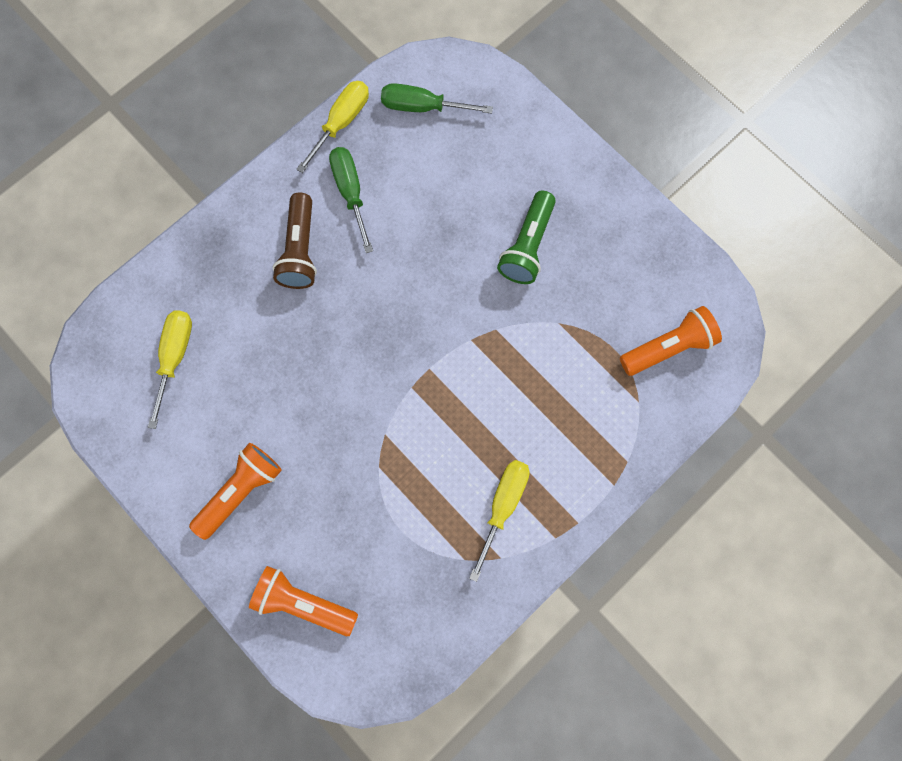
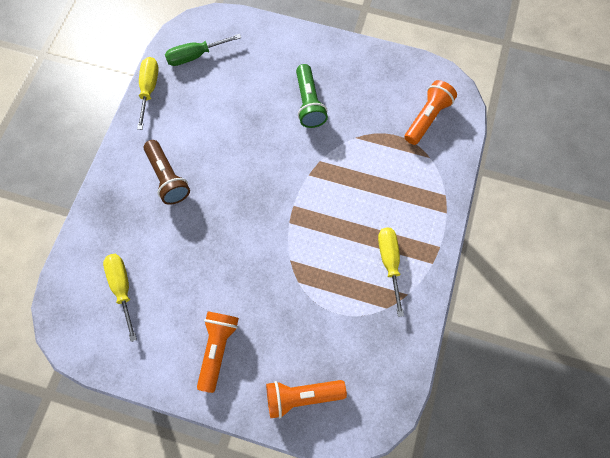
camera: 30 degrees left, 5 degrees down
green screwdriver [329,147,373,253] -> none

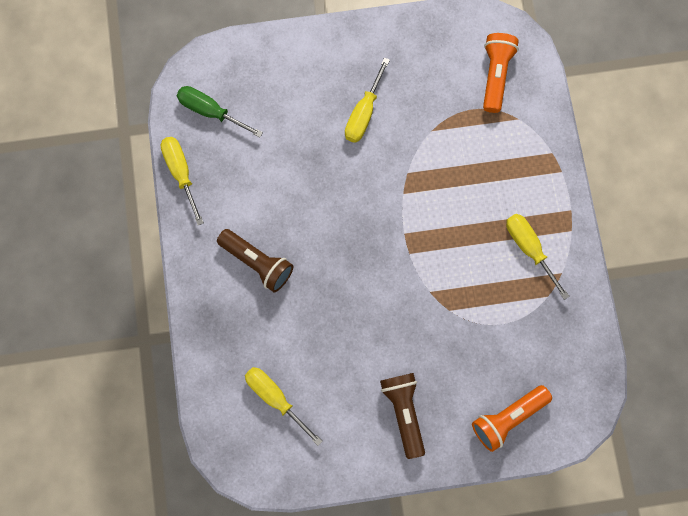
camera: 25 degrees left, 5 degrees up
green screwdriver [165,34,241,66] -> green screwdriver turned 75 degrees clockwise [177,86,263,138]
orange flashlight [197,311,239,393] -> brown flashlight [380,373,425,459]
green flashlight [296,64,328,128] -> yellow screwdriver [345,57,390,143]

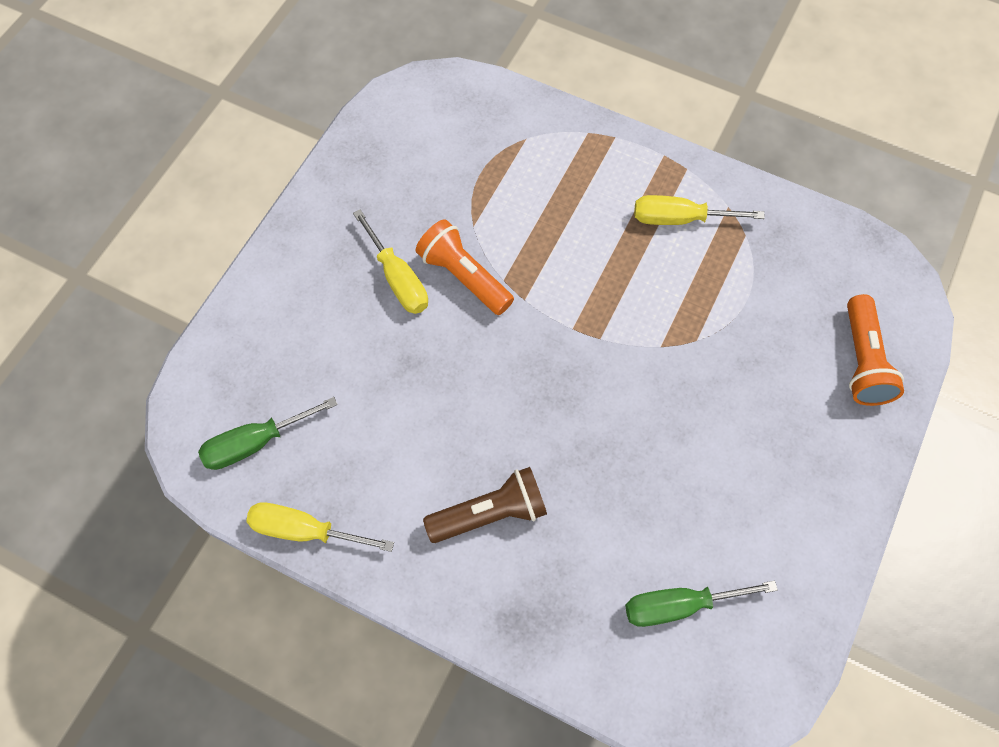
camera: 55 degrees left, 10 degrees down
yellow screwdriver [245,367,323,446] -> green screwdriver [625,581,778,627]
brown flashlight [380,373,425,459] -> none
orange flashlight [483,33,519,113] -> orange flashlight moved to [415,219,514,315]

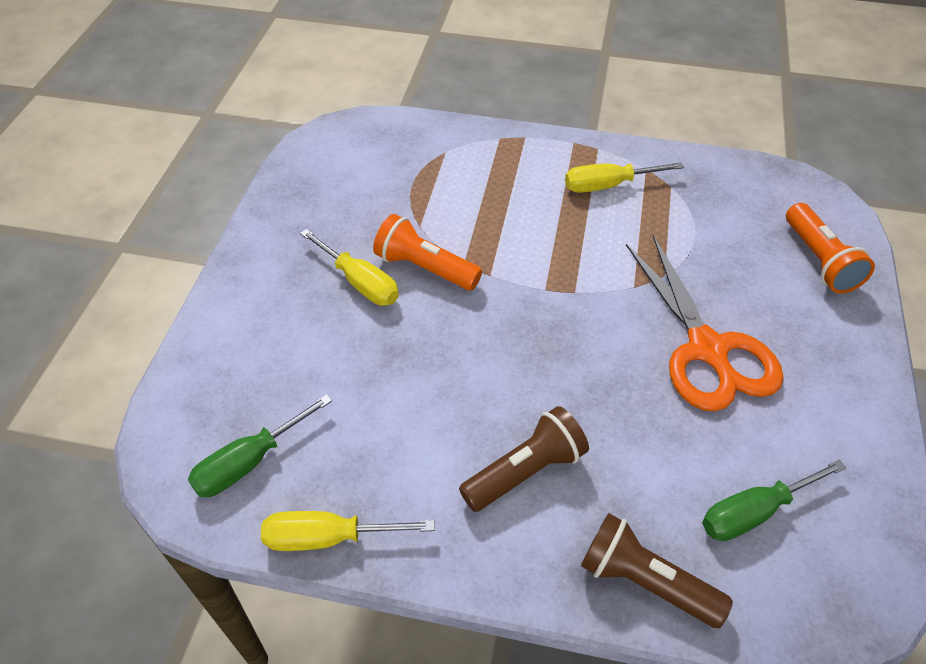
camera: 15 degrees left, 15 degrees down
none -> brown flashlight [581,513,733,628]
none -> orange scissors [626,235,784,411]

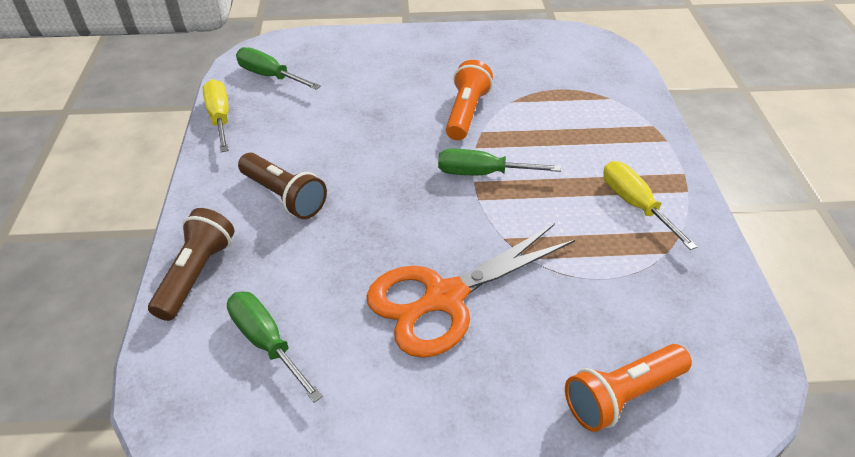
camera: 75 degrees right, 5 degrees down
yellow screwdriver [300,229,399,306] -> none
none -> green screwdriver [438,149,561,175]

